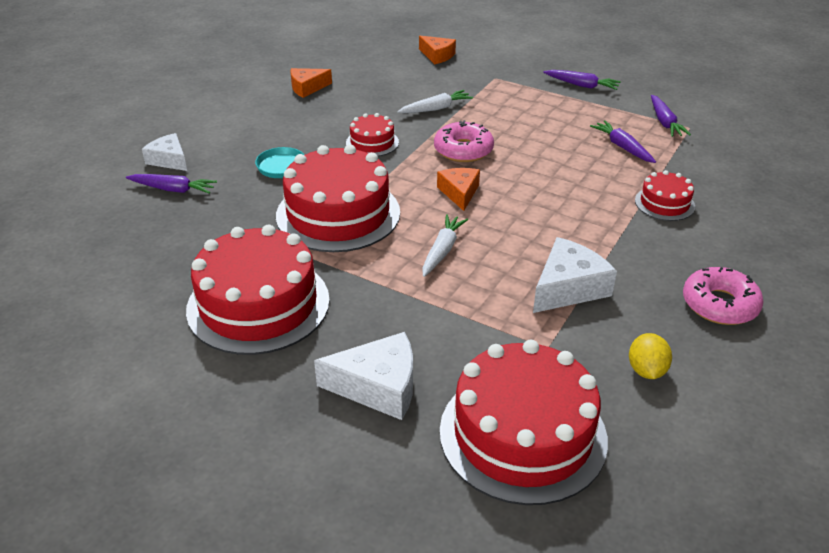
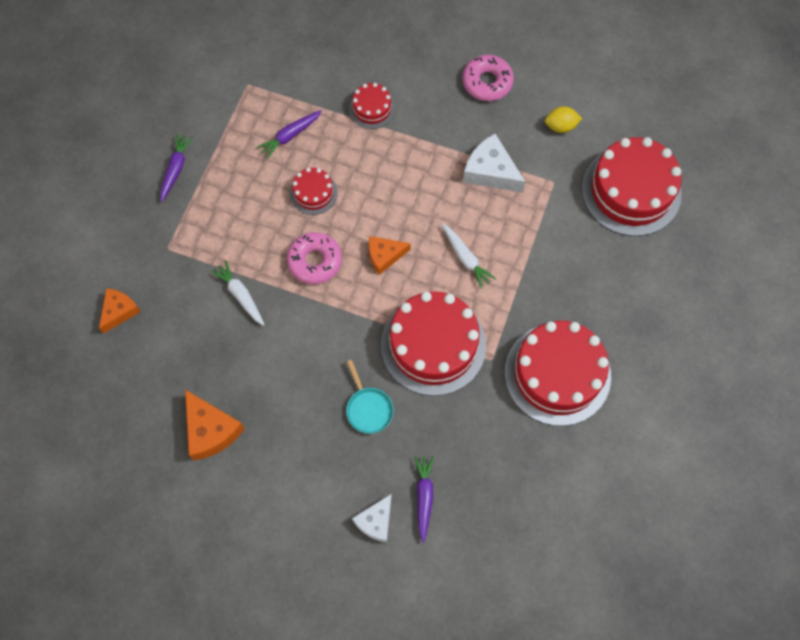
camera: 100 degrees left, 30 degrees up
orange cheese [290,68,332,98] -> orange cheese [185,390,245,461], size x1.50
white cheese [314,332,413,420] -> none
red cake [346,113,399,156] -> red cake moved to [290,168,338,215]
white carrot [422,214,468,277] -> white carrot turned 135 degrees counterclockwise [442,224,496,289]
purple carrot [651,95,691,137] -> none

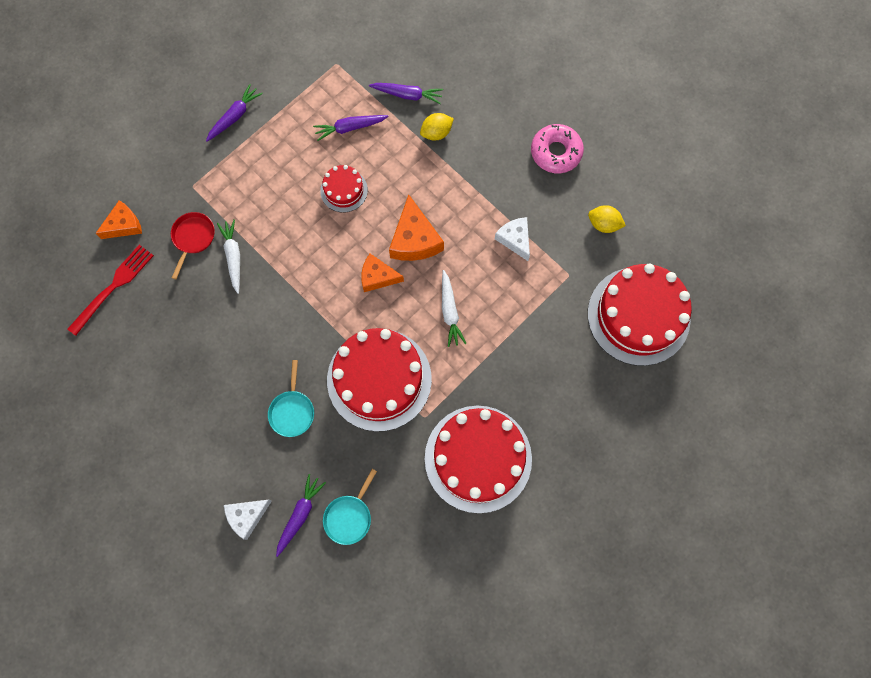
camera: 25 degrees right, 5 degrees up
orange cheese [185,390,245,461] -> orange cheese moved to [389,195,444,261]
pink donut [287,232,342,284] -> none
red cake [349,83,395,129] -> yellow lemon [420,113,454,140]
white cheese [463,134,525,193] -> white cheese [495,217,530,261], size x0.66
none -> red fork [68,245,154,336]
none -> red pan [171,212,215,279]
none -> turquoise pan [323,469,377,545]
none -> purple carrot [369,83,443,104]

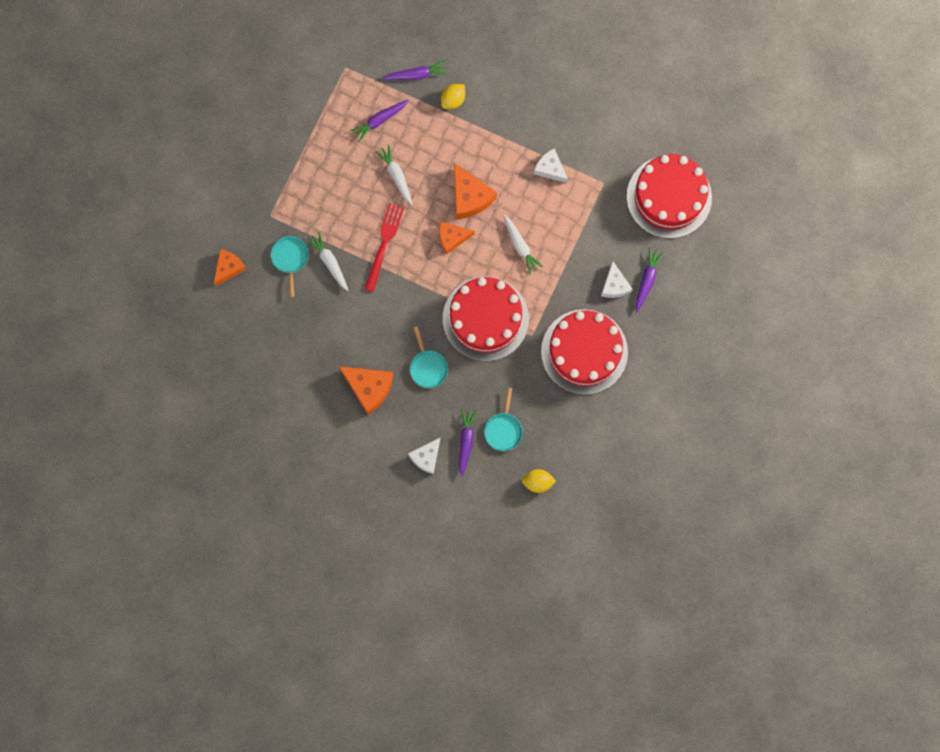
camera: 20 degrees left, 5 degrees up
red fork [68,245,154,336] -> red fork moved to [364,203,404,292]
red pan [171,212,215,279] -> turquoise pan [271,236,308,297]
purple carrot [206,84,263,142] -> purple carrot moved to [636,248,664,313]
red cake [320,165,368,213] -> white carrot [375,145,413,205]
pink donut [531,124,584,173] -> none
yellow lemon [588,205,626,233] -> yellow lemon moved to [522,469,556,493]
none -> orange cheese [339,366,394,415]
none -> white cheese [601,261,633,298]

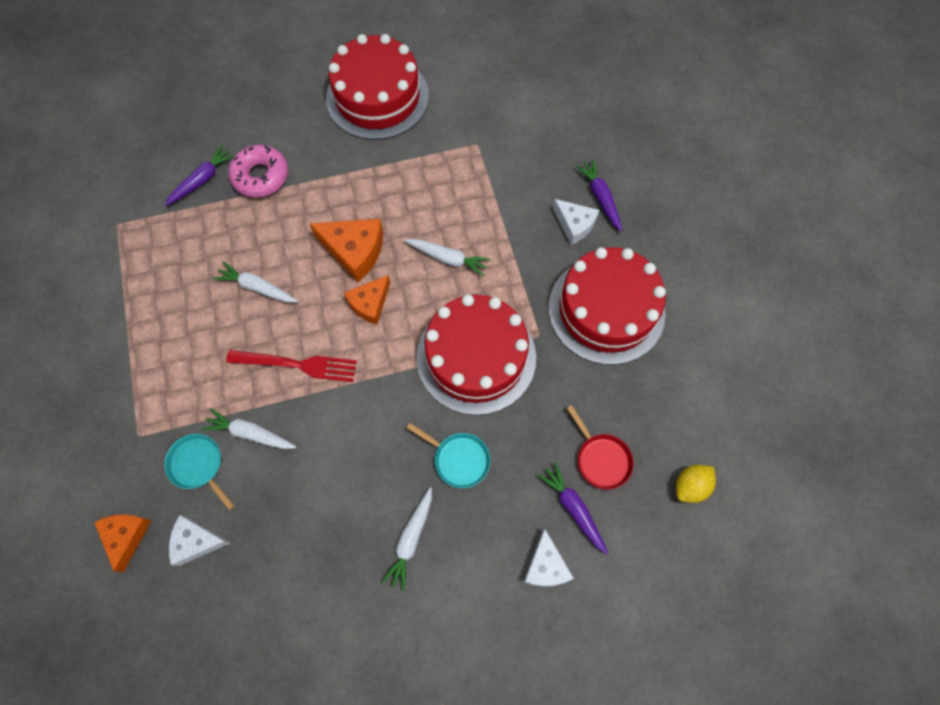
camera: 40 degrees left, 10 degrees down
orange cheese [339,366,394,415] -> white carrot [381,487,432,592]
purple carrot [350,99,409,142] -> none
red fork [364,203,404,292] -> red fork turned 120 degrees clockwise [226,350,357,382]
yellow lemon [441,84,465,109] -> pink donut [229,145,288,197]
turquoise pan [484,387,523,451] -> red pan [567,405,634,490]
white cheese [534,148,568,183] -> white cheese moved to [169,515,231,566]
red cake [626,154,712,239] -> red cake moved to [326,34,429,140]

